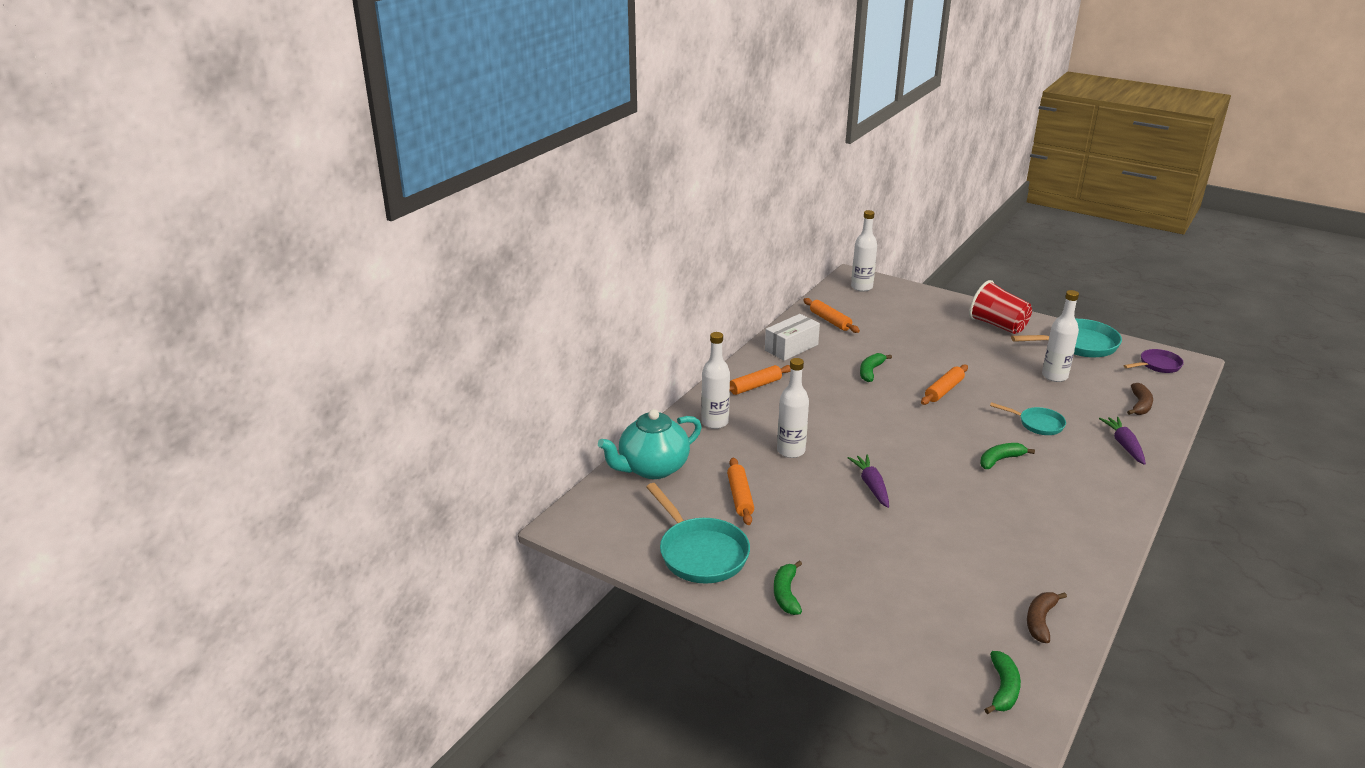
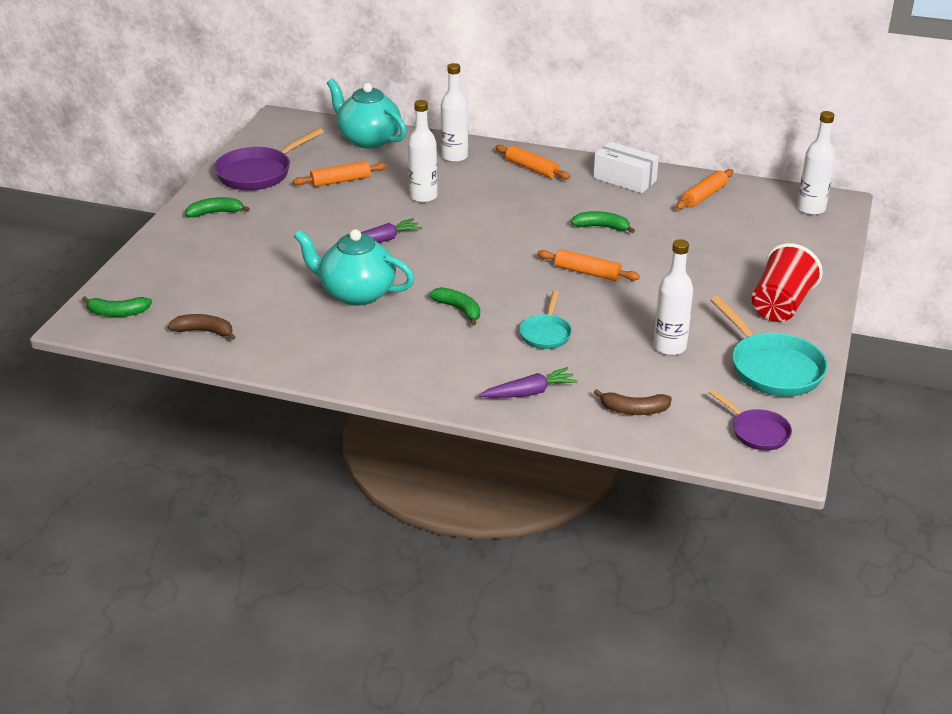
camera: 75 degrees right, 5 degrees up
turquoise pan [646,483,750,584] -> purple pan [214,128,324,191]
none -> turquoise teapot [294,229,415,306]

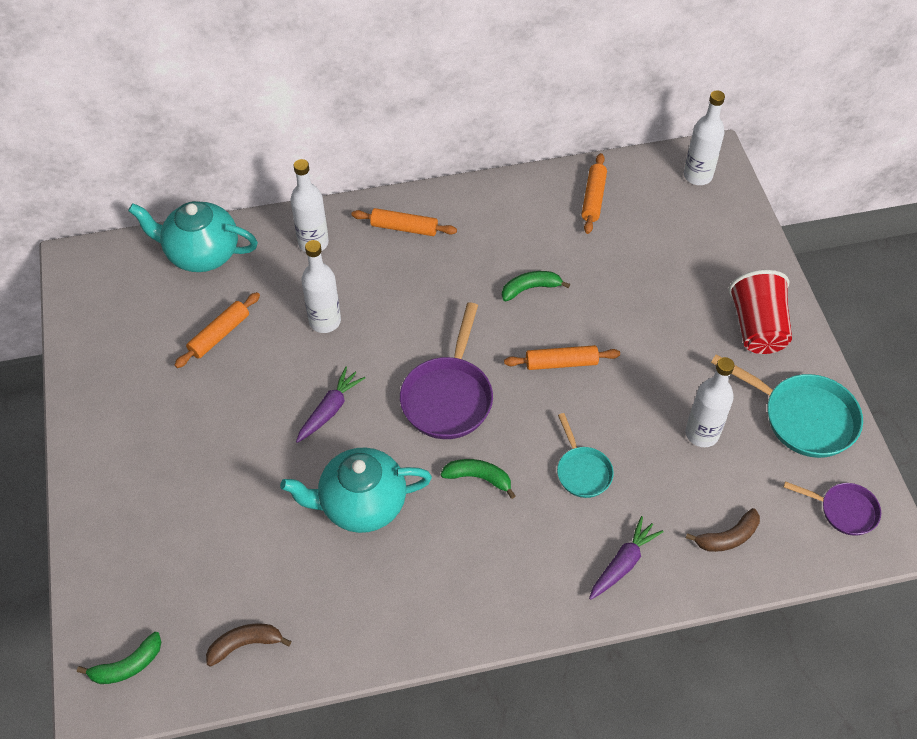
camera: 30 degrees left, 20 degrees up
green banana [185,197,250,217] -> none
purple pan [214,128,324,191] -> purple pan moved to [400,302,493,439]
white box [593,142,659,193] -> none

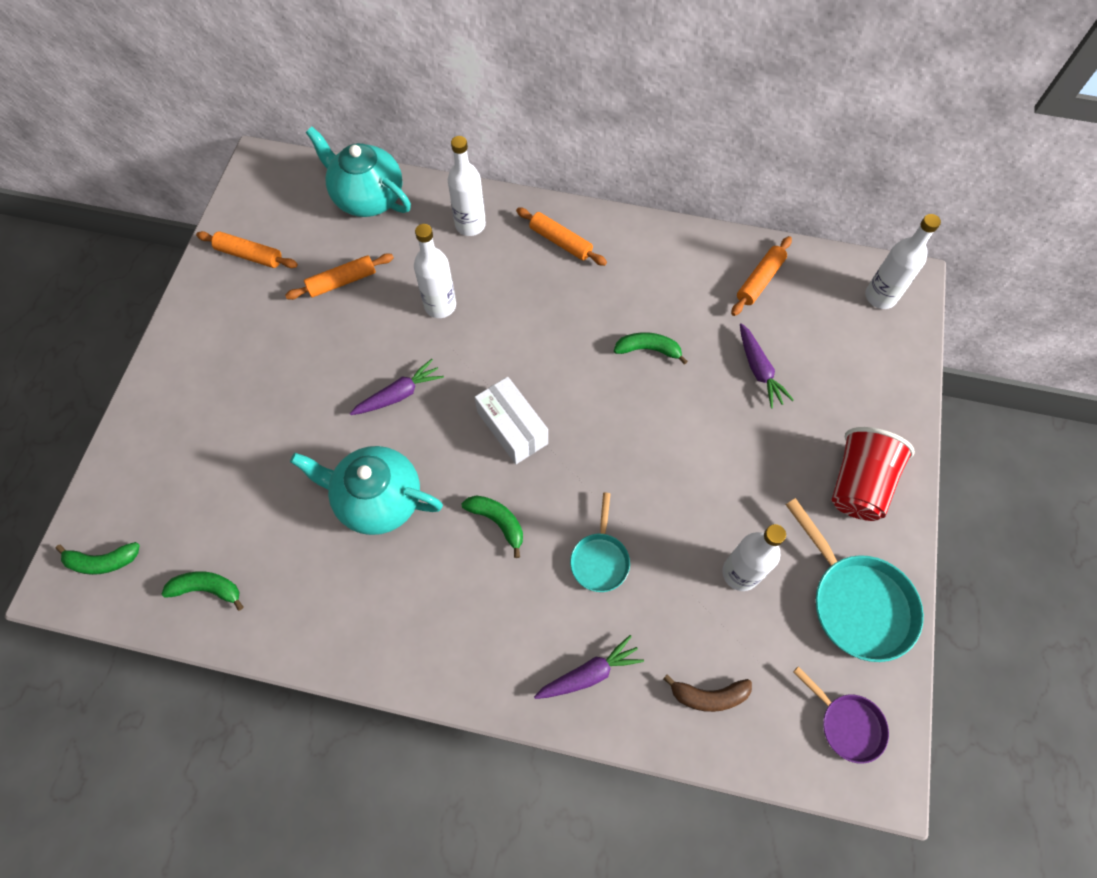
camera: 25 degrees right, 10 degrees up
brown banana [206,624,291,667] -> green banana [162,571,243,611]
purple pan [400,302,493,439] -> white box [475,377,548,464]
orange rolling pin [504,345,620,370] -> orange rolling pin moved to [196,231,298,268]
none -> purple carrot [740,323,794,409]

